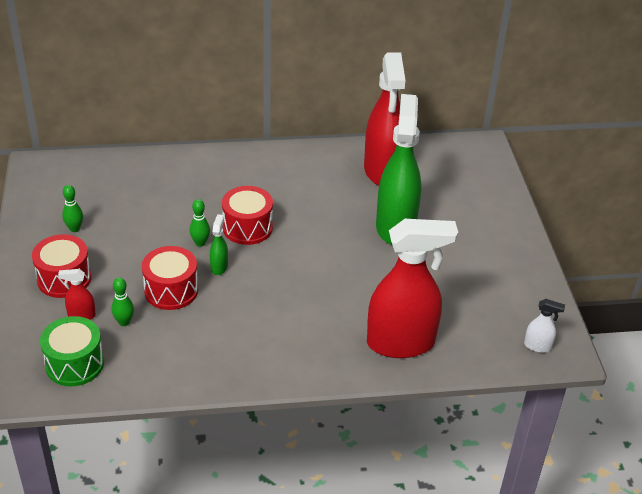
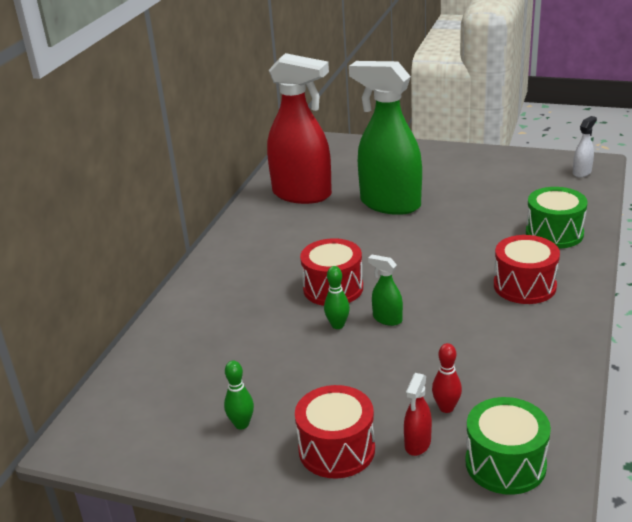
camera: 60 degrees left, 10 degrees down
green bowling pin [111,277,134,326] -> red bowling pin [432,343,462,413]
red drum [142,246,198,310] -> red drum moved to [494,235,560,304]
red spray bottle [367,219,458,358] -> green drum [526,187,588,249]

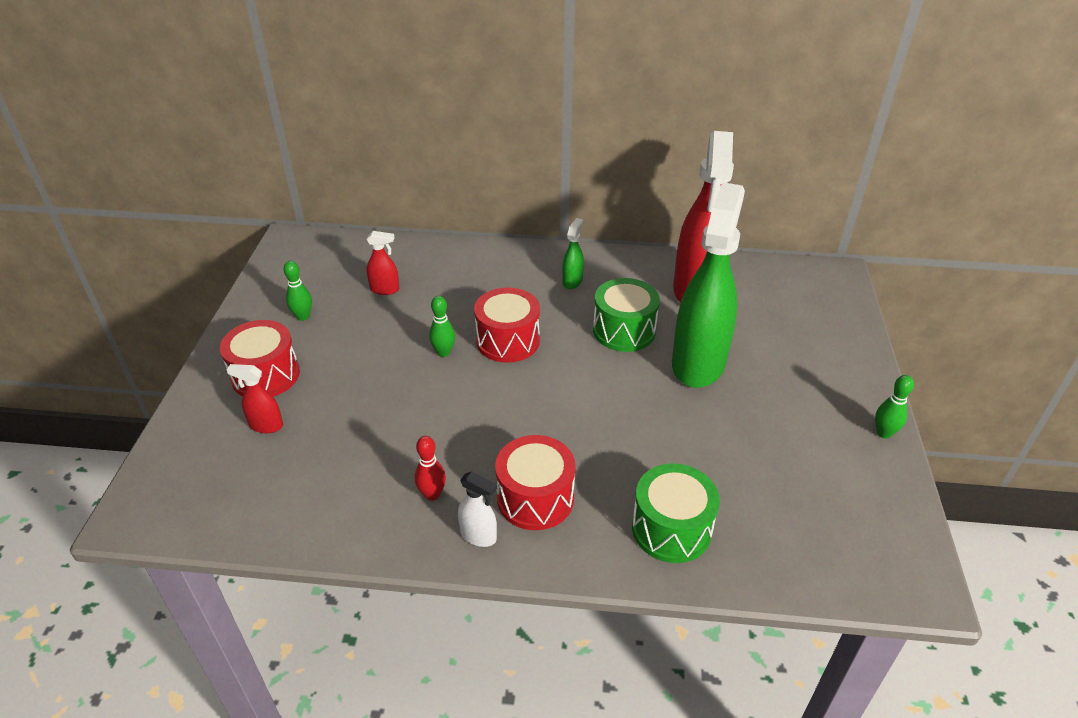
camera: 75 degrees right, 10 degrees up
green spray bottle [368,255,403,326] -> green spray bottle moved to [562,218,584,289]
red bowling pin [432,343,462,413] -> red bowling pin moved to [415,436,446,501]
green drum [466,397,551,495] -> green drum moved to [593,278,660,352]
white spray bottle [573,116,597,178] -> white spray bottle moved to [458,471,497,547]
none -> red spray bottle [366,231,399,295]
none -> green bowling pin [875,375,914,439]

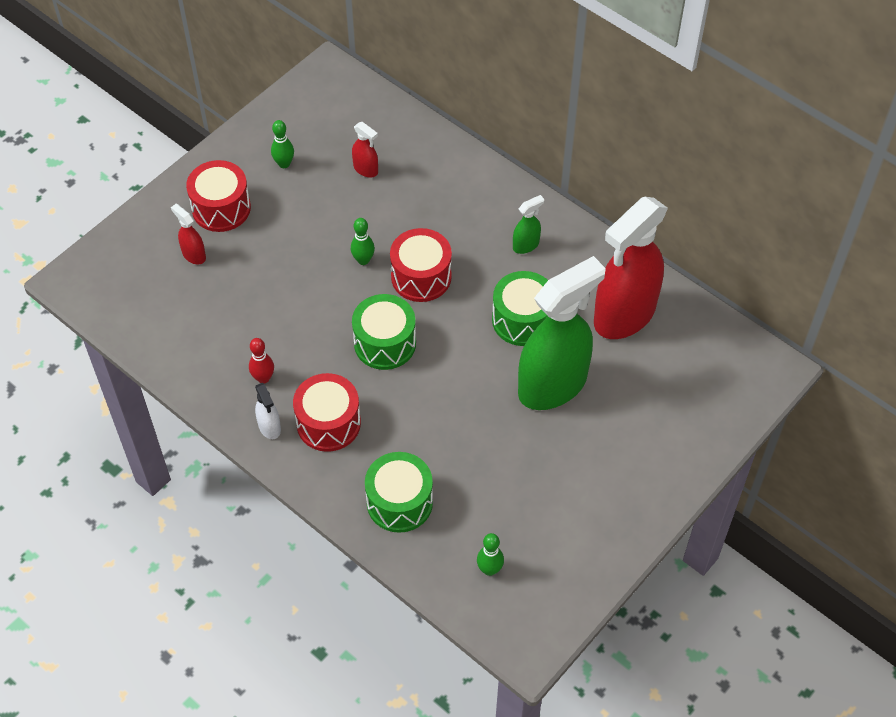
camera: 35 degrees right, 15 degrees up
green bowling pin [875,375,914,439] -> green bowling pin moved to [477,533,504,576]
none -> green drum [352,294,416,370]

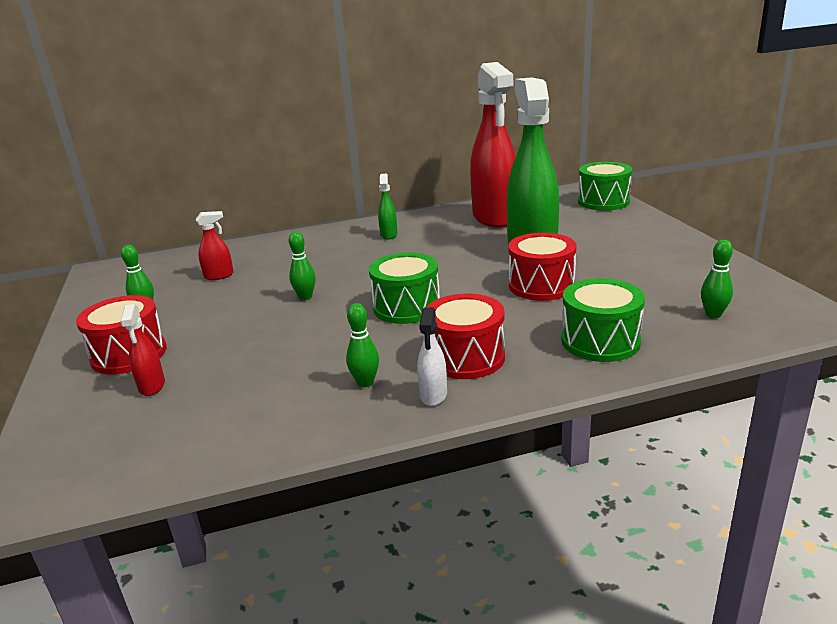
camera: 55 degrees left, 30 degrees down
red spray bottle [171,204,206,265] -> red spray bottle turned 90 degrees counterclockwise [120,304,165,396]
red bowling pin [249,338,274,384] -> green bowling pin [346,303,379,387]
white spray bottle [255,383,281,439] -> white spray bottle turned 90 degrees clockwise [417,307,447,406]
red drum [390,228,452,302] -> red drum moved to [508,233,577,301]
green drum [492,271,548,346] -> green drum moved to [578,162,632,211]

